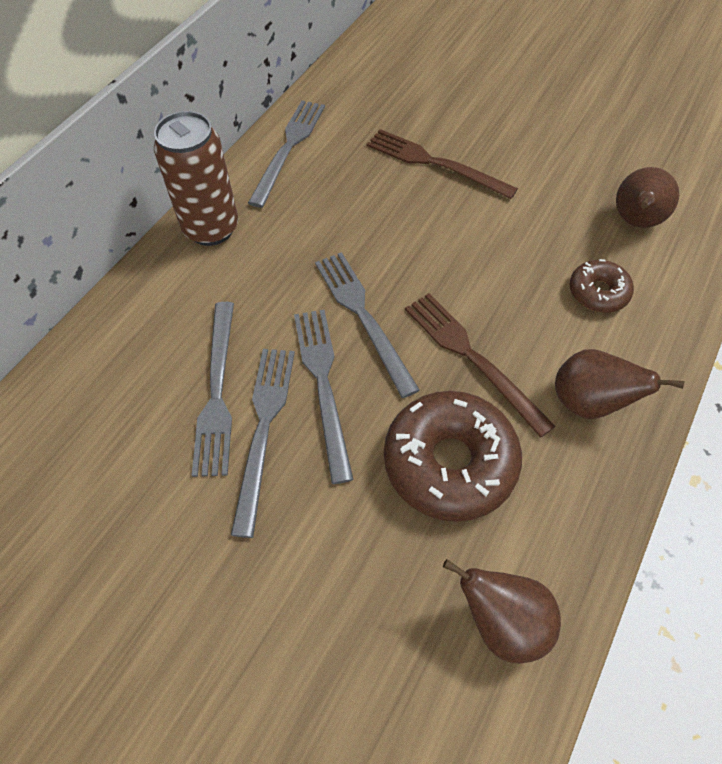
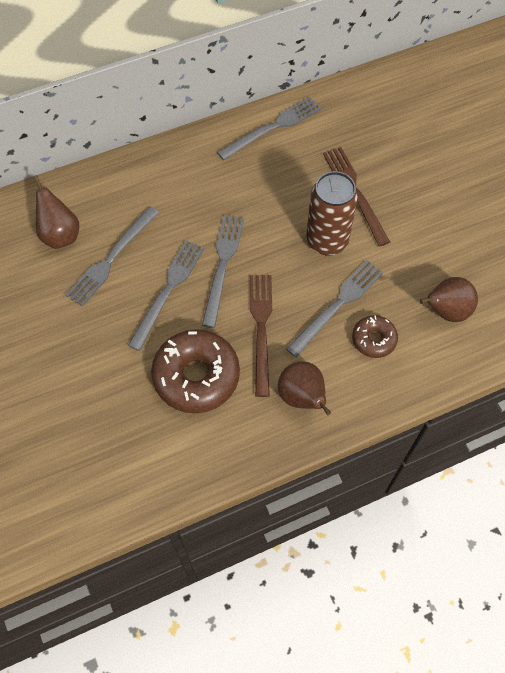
camera: 35 degrees right, 5 degrees up
brown can [154,111,238,246] -> brown can moved to [306,171,358,255]
grey fork [231,349,295,538] -> grey fork moved to [286,260,384,357]
brown pear [443,559,561,664] -> brown pear moved to [33,175,79,249]

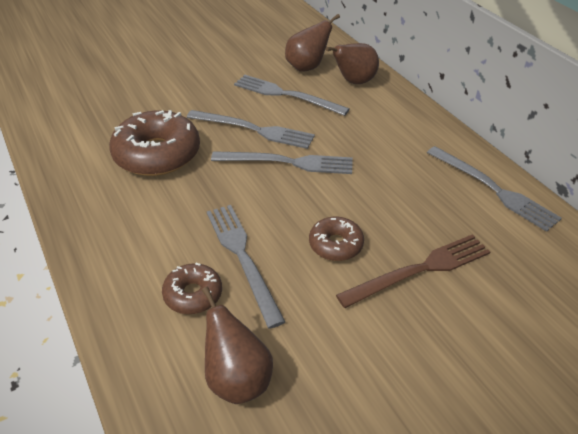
camera: 85 degrees right, 20 degrees down
brown fork [250,275,272,397] -> none
brown pear [278,361,331,415] -> brown pear moved to [326,43,379,84]
grey fork [286,260,384,357] -> grey fork turned 150 degrees counterclockwise [206,205,285,329]
brown can [306,171,358,255] -> brown donut [309,217,364,261]

